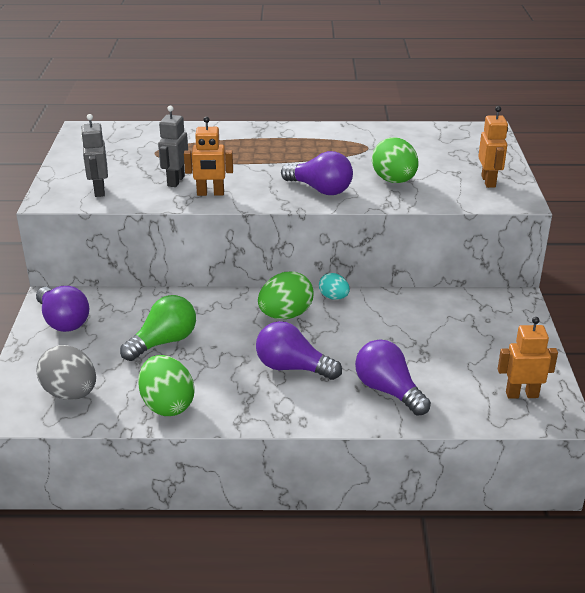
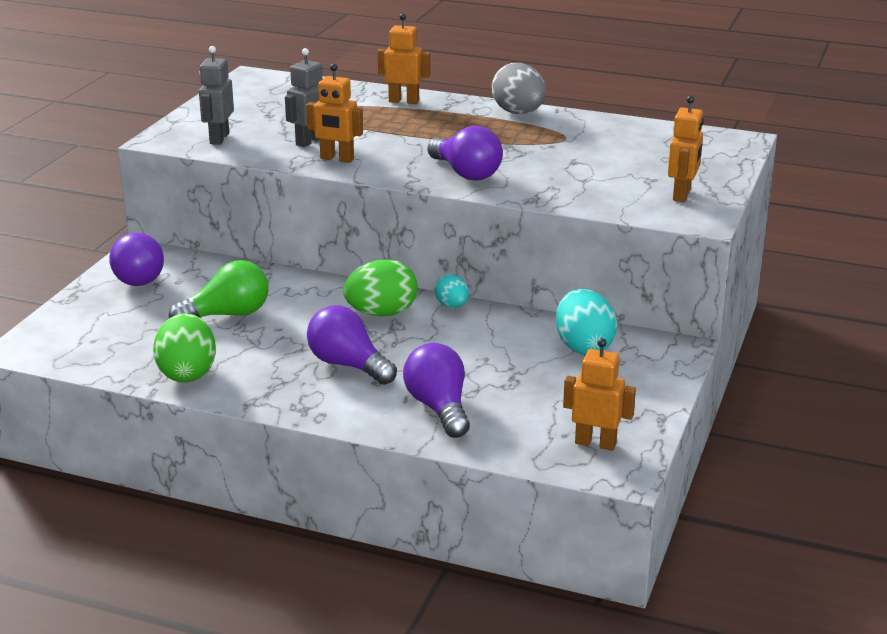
camera: 20 degrees right, 5 degrees down
grey egg [36,345,96,400] -> grey egg moved to [492,63,546,114]
green egg [372,137,419,183] -> none
none -> orange robot [378,13,430,104]
none -> turquoise egg [556,289,617,355]

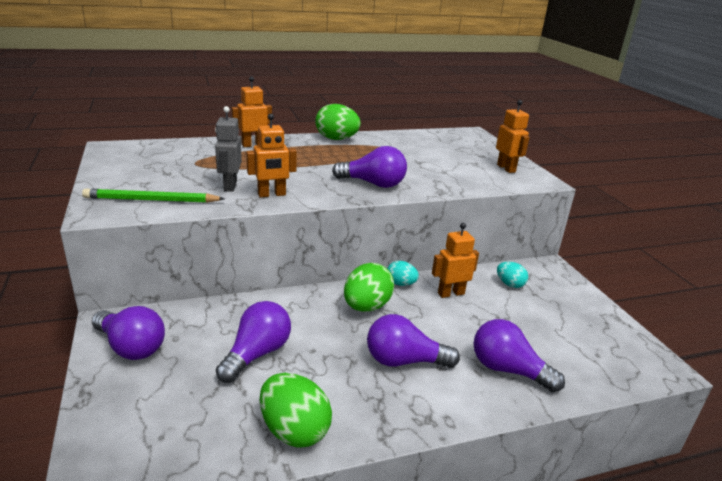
camera: 40 degrees left, 0 degrees up
green light bulb [169,260,268,318] -> purple light bulb [216,301,291,383]
grey robot [199,46,234,145] -> green pencil [82,189,225,203]
grey egg [492,63,546,114] -> green egg [315,104,361,140]
turquoise egg [556,289,617,355] -> turquoise egg [497,262,528,288], size x0.58
orange robot [563,338,636,451] -> orange robot moved to [432,223,479,298]

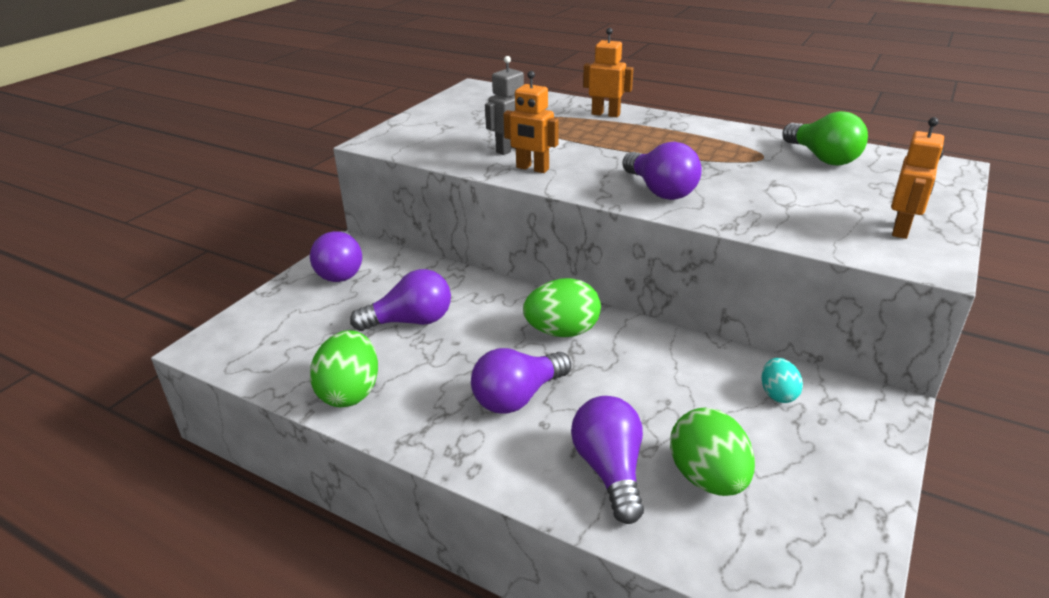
camera: 50 degrees right, 5 degrees up
green pencil [82,189,225,203] -> none
green egg [315,104,361,140] -> green egg moved to [670,407,755,496]
purple light bulb [367,314,460,368] -> purple light bulb turned 90 degrees counterclockwise [471,348,571,414]
turquoise egg [387,261,419,286] -> none
orange robot [432,223,479,298] -> none
none -> green light bulb [782,111,868,166]

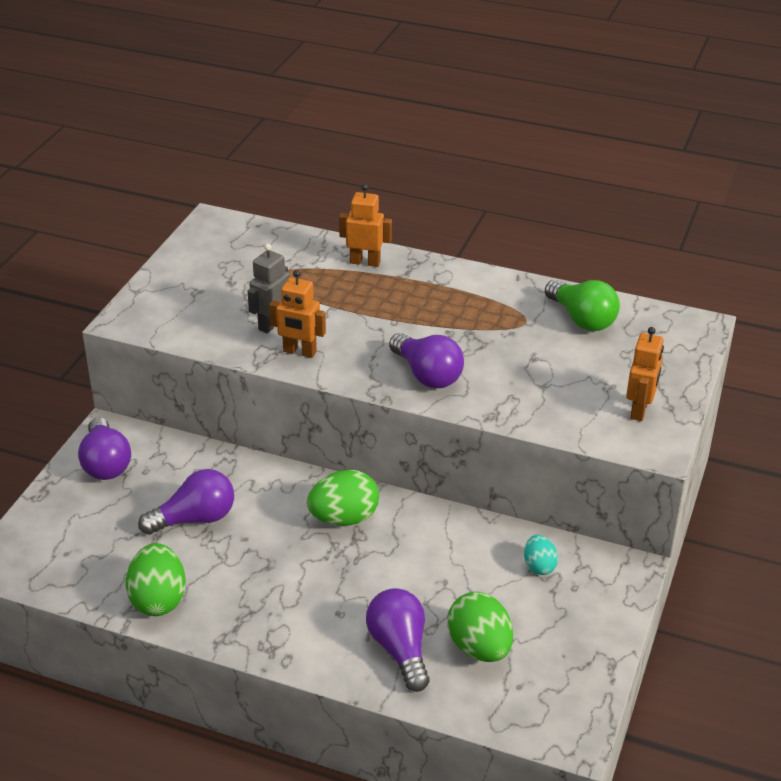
camera: 10 degrees left, 5 degrees up
purple light bulb [471,348,571,414] -> none

